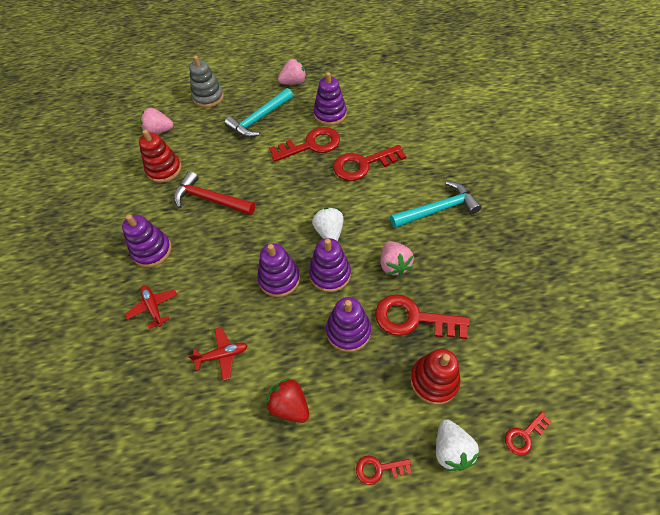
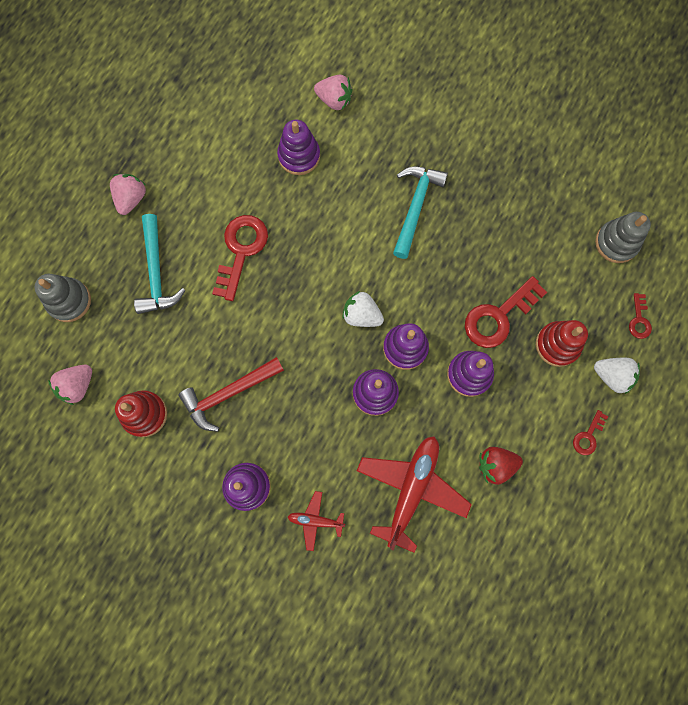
camera: 55 degrees left, 20 degrees up
red plane [188,327,248,381] -> red plane [357,436,472,553], size x2.04
purple stacking toy [314,72,347,126] -> purple stacking toy moved to [277,120,320,175]
red key [333,145,406,181] -> none
pink strawberry [381,241,414,276] -> pink strawberry moved to [314,75,352,111]
none -> grey stacking toy [595,212,651,263]

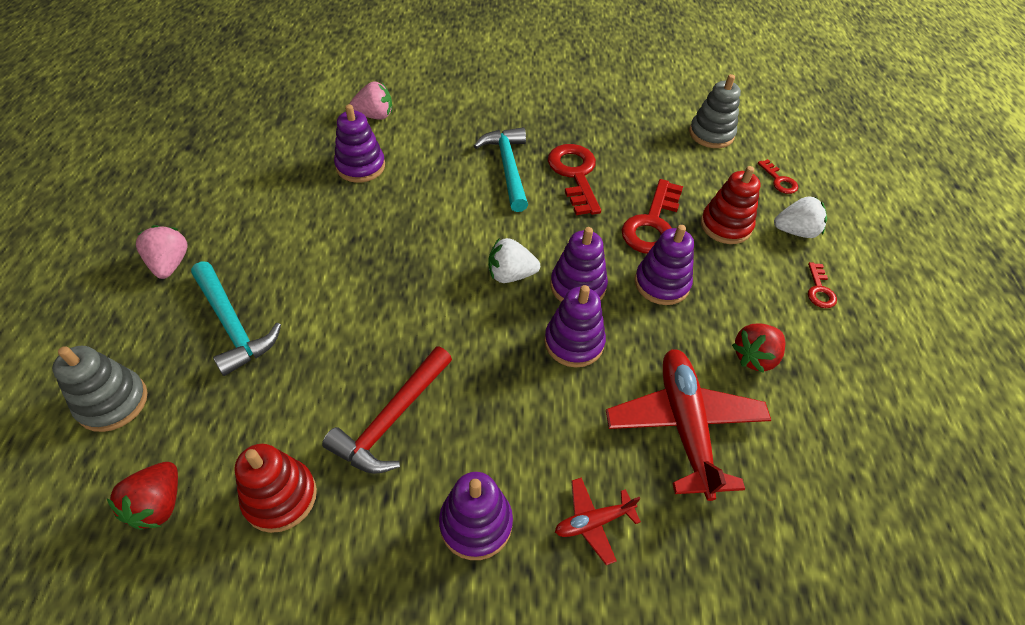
camera: 30 degrees left, 25 degrees down
pink strawberry [48,365,92,405] -> red strawberry [107,462,178,530]
red key [212,215,268,301] -> red key moved to [548,144,601,215]

